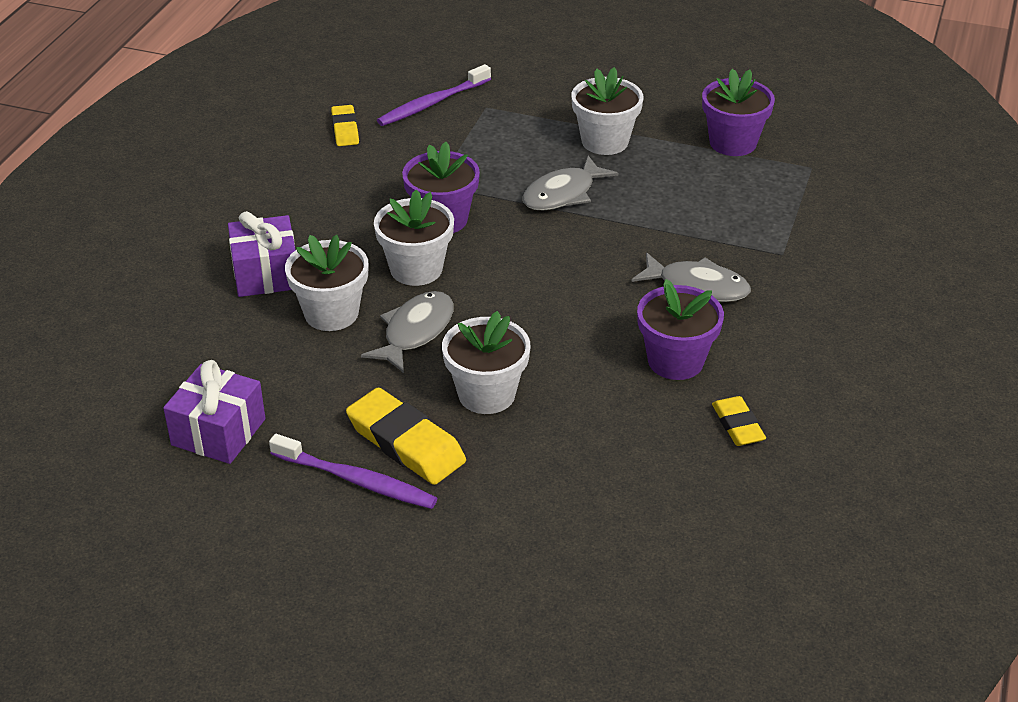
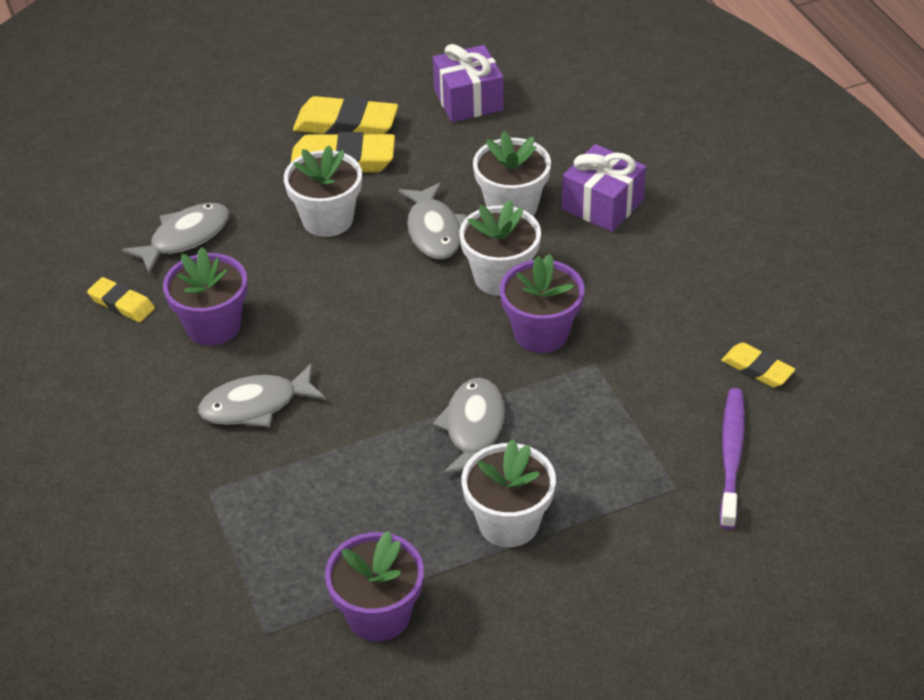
camera: 140 degrees right, 5 degrees up
purple toothbrush [269,434,438,509] -> yellow eraser [293,96,398,135]
none -> grey fish [122,203,229,274]

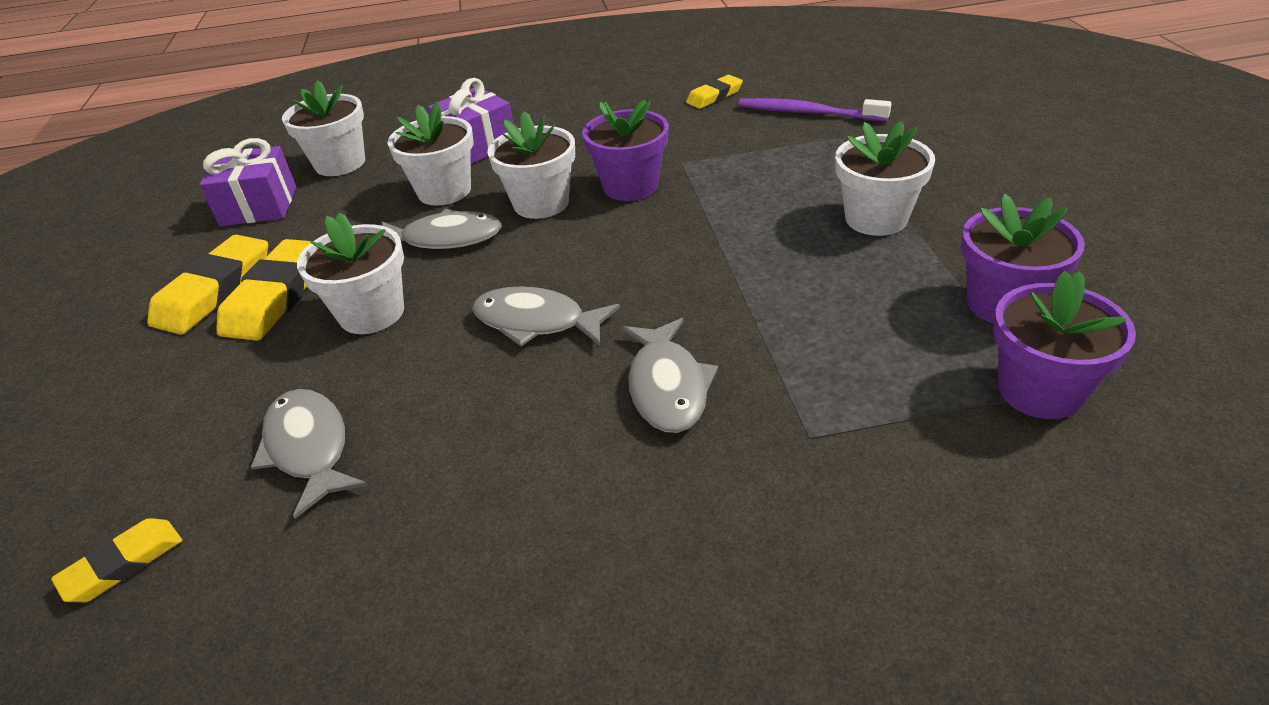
camera: 75 degrees left, 5 degrees down
yellow eraser [87,277,155,323] -> yellow eraser moved to [51,518,182,602]
purple flower pot [163,247,247,346] -> purple flower pot moved to [993,270,1136,419]
grey fish [433,378,505,475] -> grey fish moved to [472,286,620,346]
none -> white flower pot [282,80,365,176]

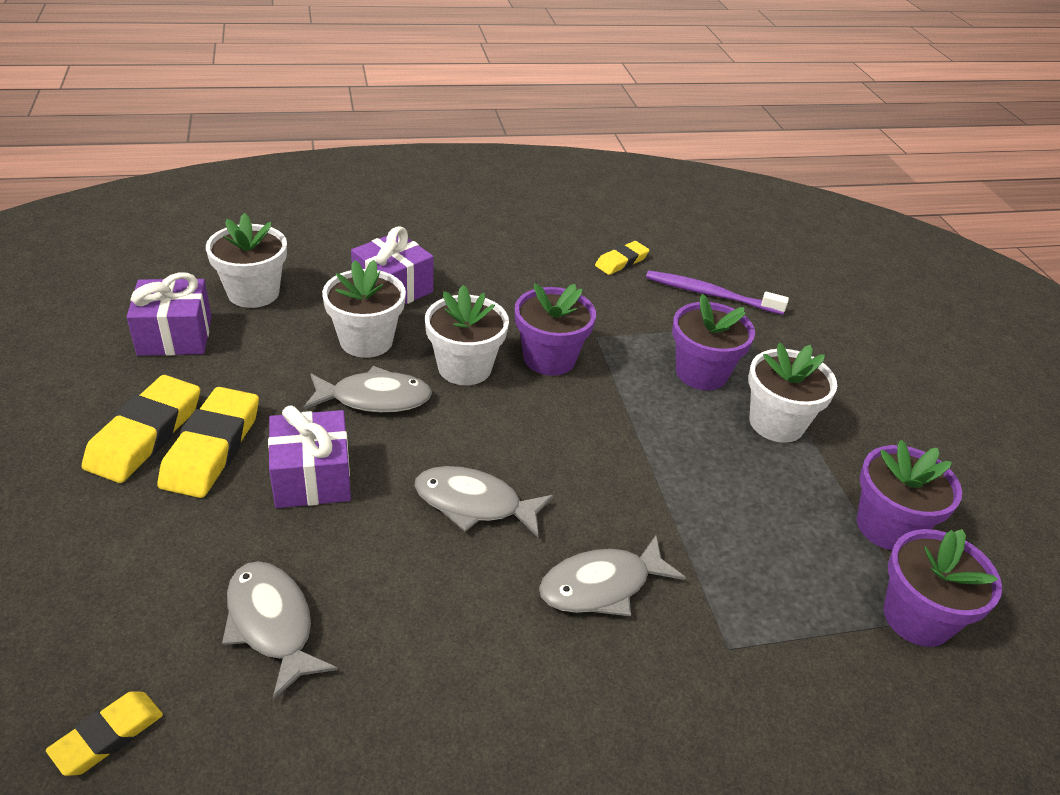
camera: 10 degrees left, 0 degrees up
white flower pot [297,212,404,334] -> purple gift [268,405,351,508]
grey fish [622,318,718,433] -> grey fish turned 75 degrees clockwise [539,535,686,616]
none -> purple flower pot [672,294,755,390]

